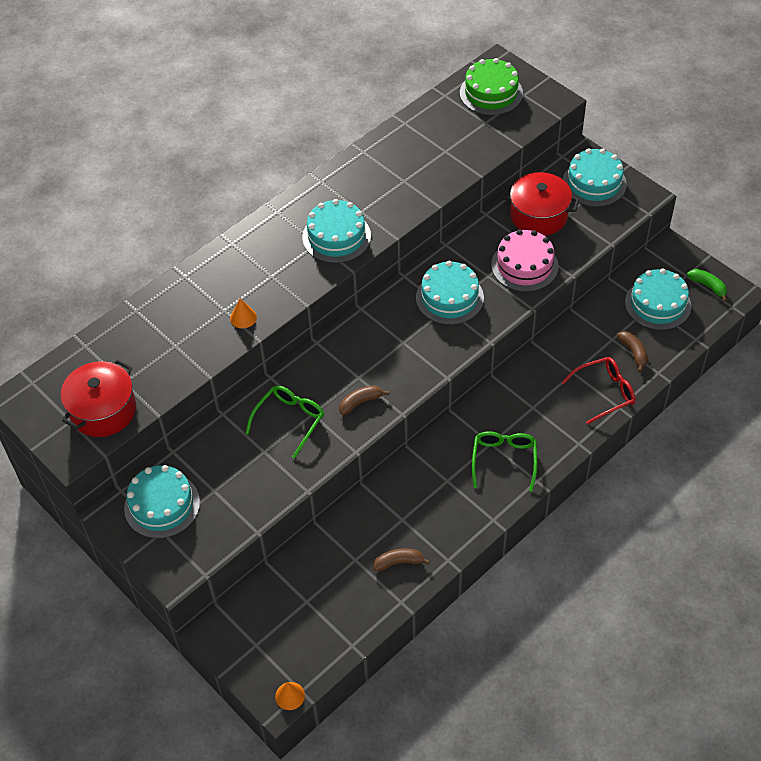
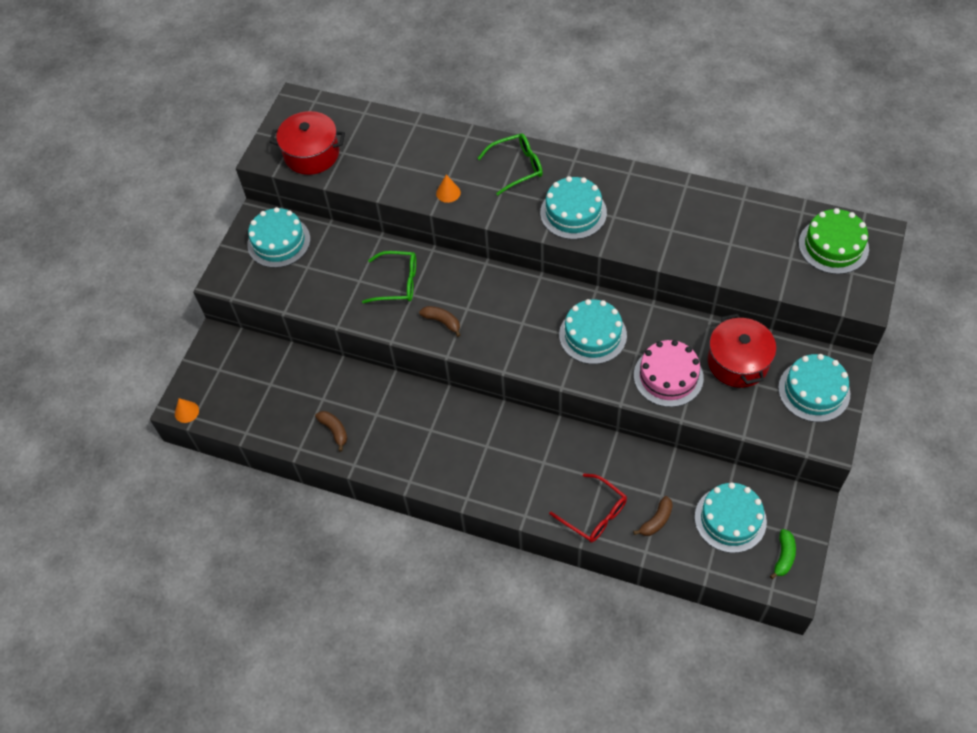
camera: 65 degrees right, 5 degrees up
green glasses [472,431,537,492] -> green glasses moved to [477,133,543,195]

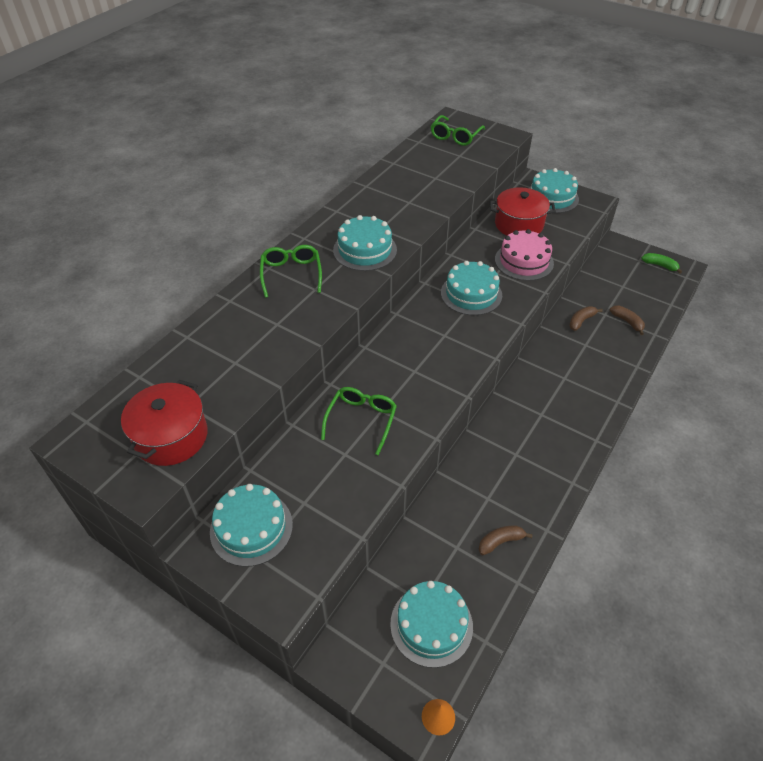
camera: 80 degrees left, 10 degrees down
brown banana [419,306,460,337] -> brown banana moved to [569,306,603,331]
orange cone [436,175,461,203] -> none
red glasses [549,473,627,542] -> none
turquoise cake [695,482,767,553] -> turquoise cake moved to [390,581,473,668]
green cake [799,208,869,274] -> green glasses [431,115,485,146]

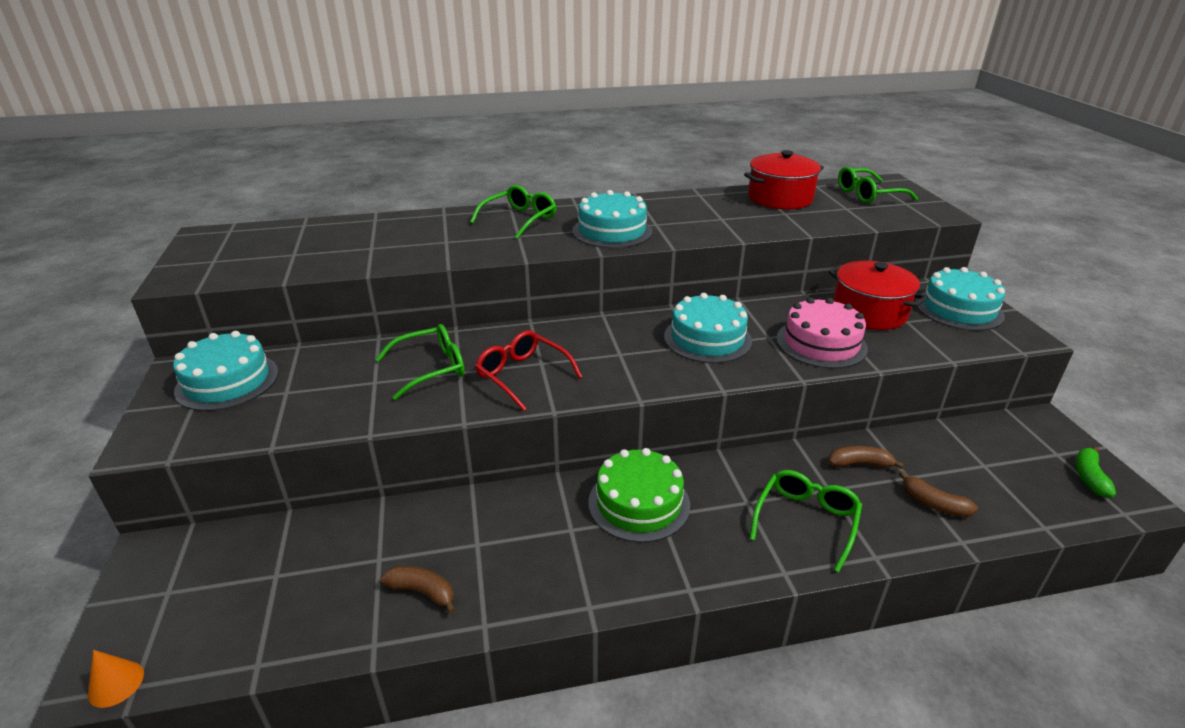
camera: 45 degrees right, 15 degrees down
red pot [121,380,208,466] -> red pot moved to [744,150,824,209]
turquoise cake [390,581,473,668] -> none
brown banana [610,305,645,335] -> brown banana turned 120 degrees clockwise [899,471,978,517]
green banana [641,253,682,274] -> green banana turned 150 degrees counterclockwise [1075,446,1116,497]
none -> red glasses [475,330,583,411]
none -> green cake [588,448,690,543]
none -> green glasses [750,470,862,572]

